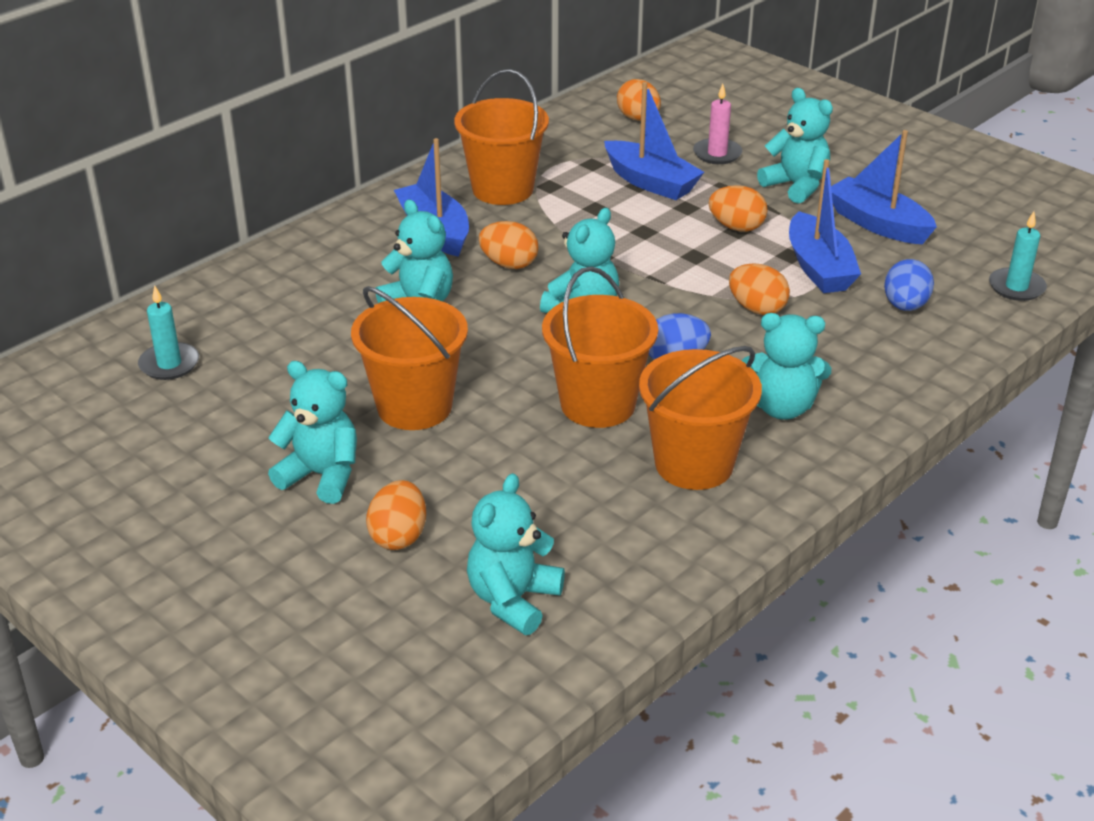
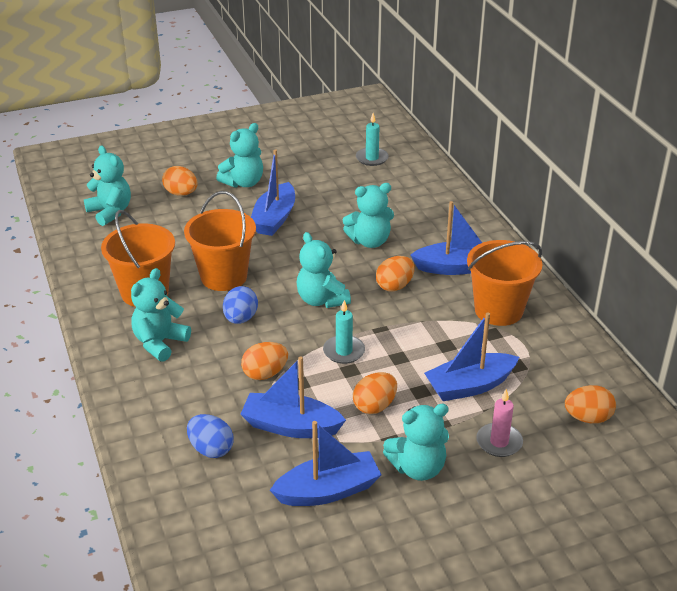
camera: 115 degrees right, 0 degrees up
orange bucket [351,286,468,430] -> blue boat [251,149,295,236]
turquoise candle [989,212,1047,301] -> turquoise candle moved to [323,300,365,364]

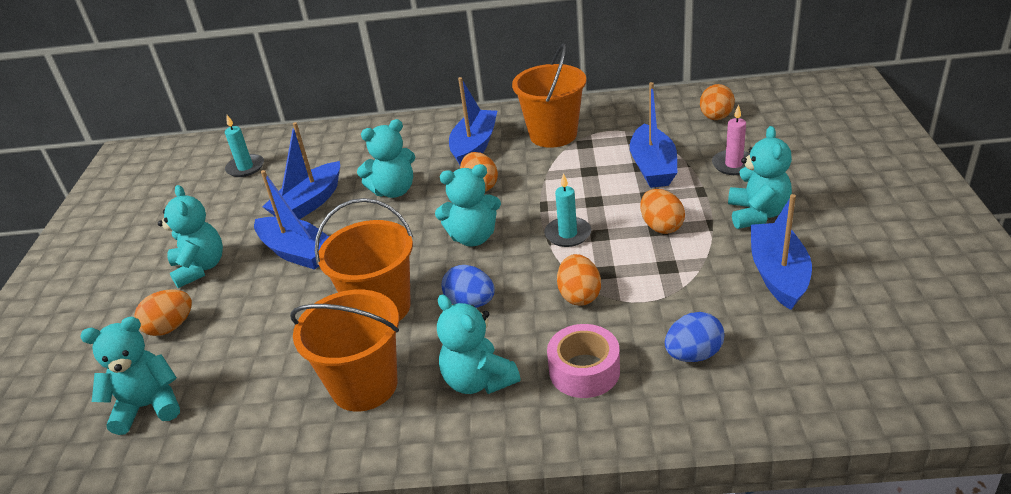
camera: 65 degrees left, 0 degrees up
blue boat [240,356,346,438] -> blue boat moved to [263,122,340,219]
turquoise teddy bear [343,183,394,248] -> turquoise teddy bear turned 60 degrees clockwise [357,119,415,198]
none -> pink tape [547,324,620,398]

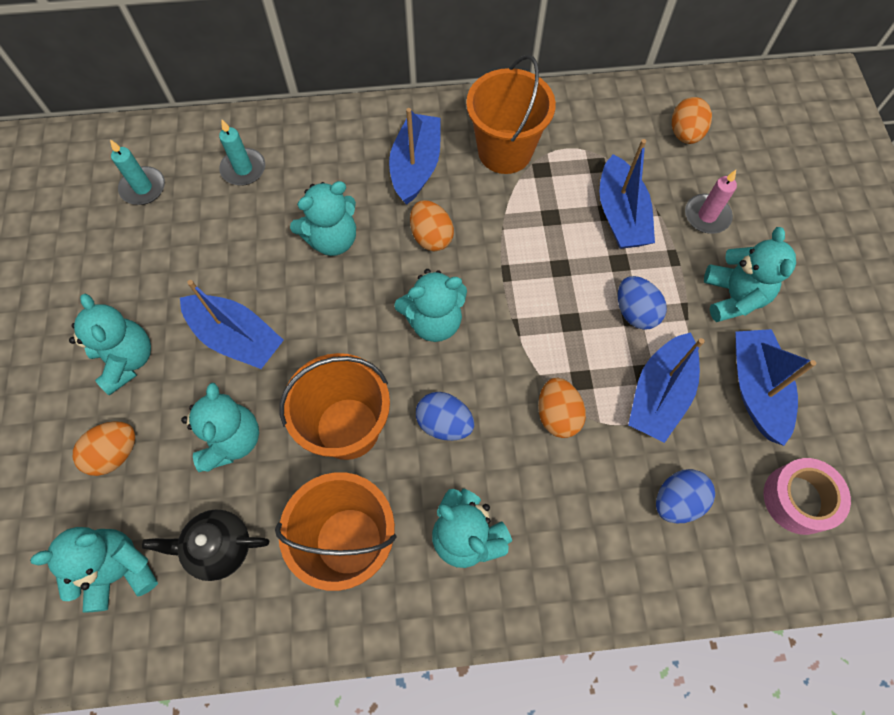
camera: 10 degrees left, 30 degrees up
blue boat [263,122,340,219] -> blue boat moved to [628,332,705,443]
turquoise candle [544,173,591,247] -> turquoise candle moved to [219,120,265,186]
pink tape [547,324,620,398] -> pink tape moved to [763,458,851,535]
orange egg [640,189,685,234] -> blue egg [618,276,667,330]
none -> black teapot [142,509,269,581]
none -> turquoise teddy bear [181,383,259,472]

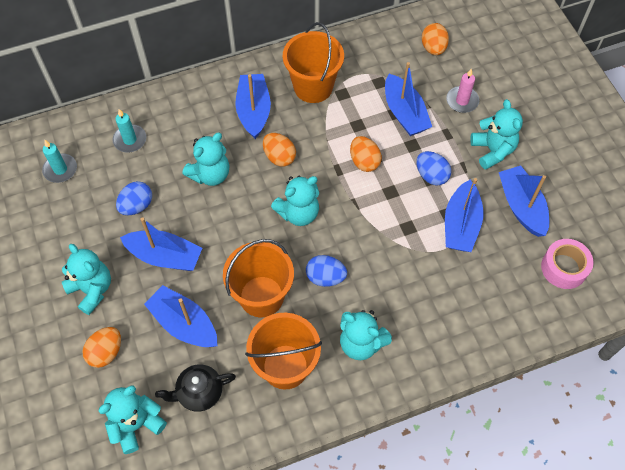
camera: 15 degrees left, 5 degrees down
turquoise teddy bear [181,383,259,472] -> blue boat [144,285,217,347]
orange egg [538,378,586,438] -> orange egg moved to [350,136,382,172]
blue egg [656,469,715,523] -> blue egg moved to [116,181,152,215]

